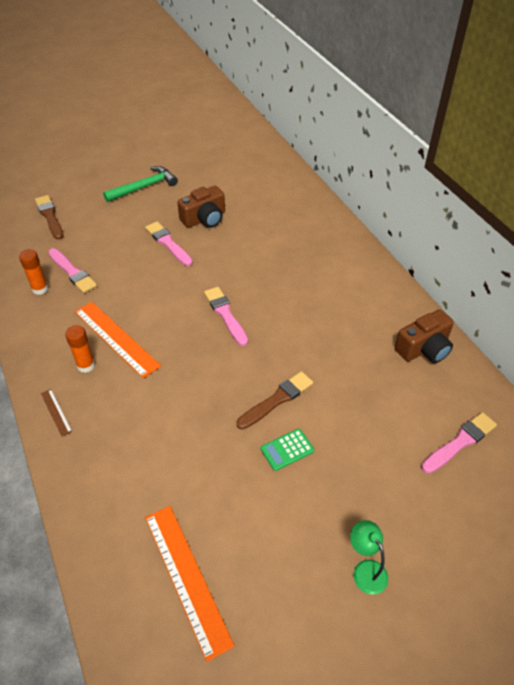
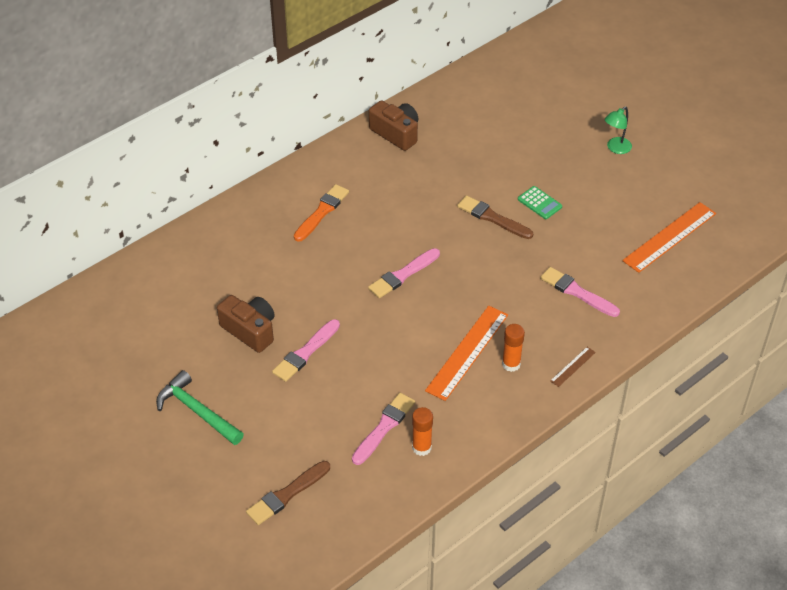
camera: 105 degrees left, 0 degrees up
pink brush [421,412,497,473] -> pink brush moved to [540,267,620,317]
none -> orange brush [294,184,349,242]

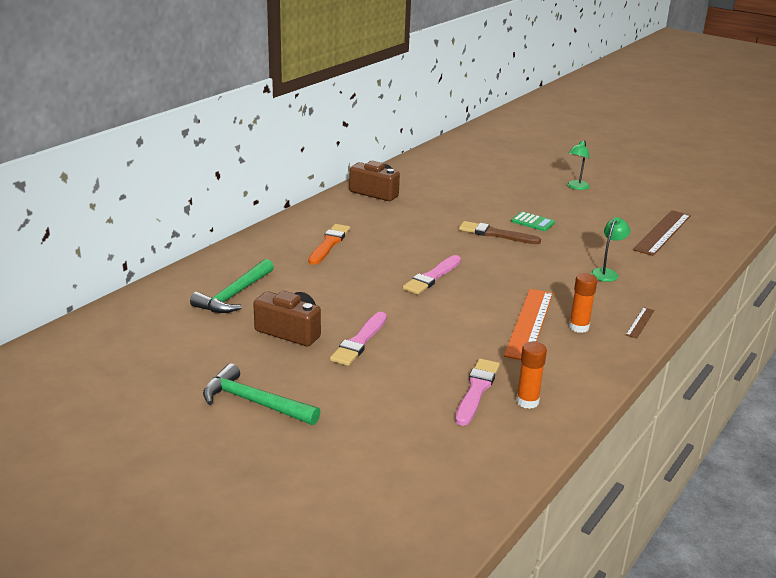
camera: 15 degrees left, 20 degrees down
brown brush [246,461,330,525] -> none
pink brush [540,267,620,317] -> green lamp [591,217,630,282]
orange ruler [622,202,716,273] -> brown ruler [633,210,691,256]
none -> green hammer [190,259,274,313]

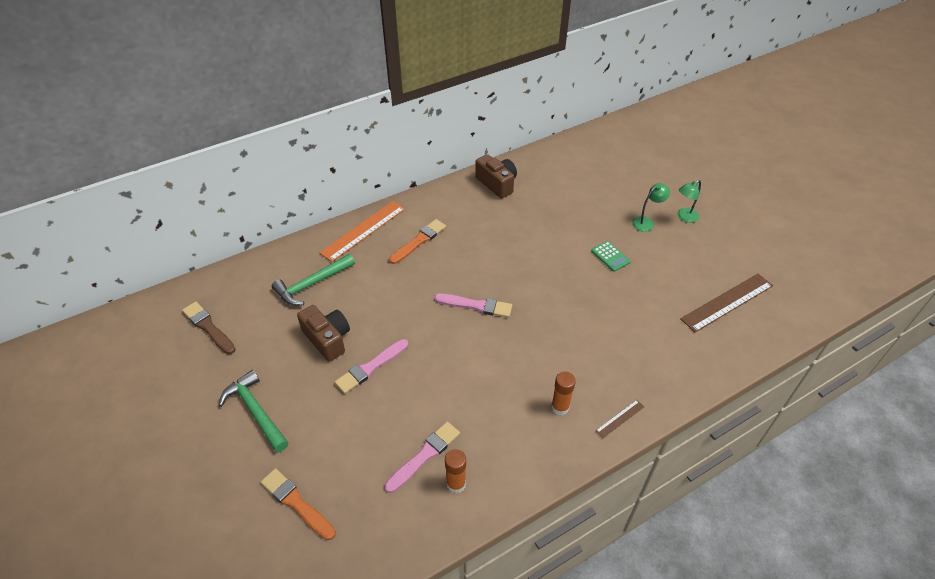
camera: 25 degrees right, 20 degrees up
pink brush [403,255,461,295] -> pink brush turned 135 degrees counterclockwise [434,293,512,318]
brown brush [459,221,541,244] -> brown brush moved to [182,301,236,354]
orange ruler [504,289,553,360] -> orange ruler moved to [319,201,405,262]
green lamp [591,217,630,282] -> green lamp moved to [632,183,670,232]
none -> orange brush [261,468,336,540]

